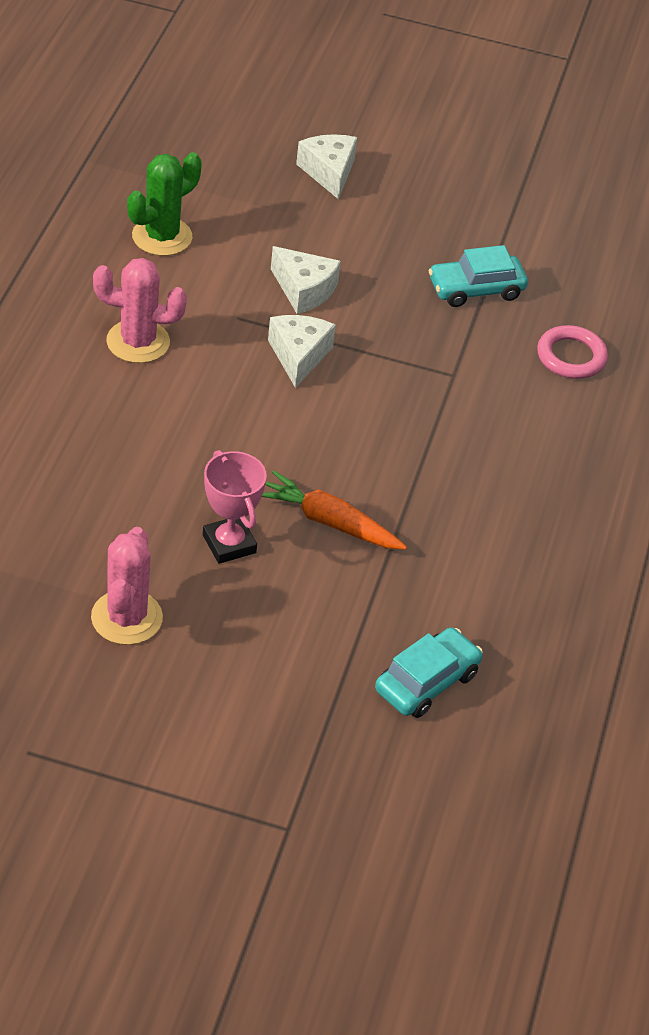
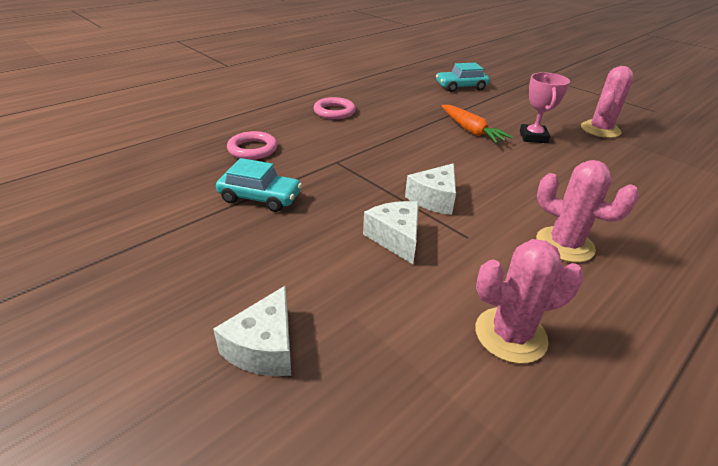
camera: 145 degrees left, 10 degrees down
green cactus [127,152,202,256] -> pink cactus [475,239,583,364]
none -> pink ring [314,97,356,119]

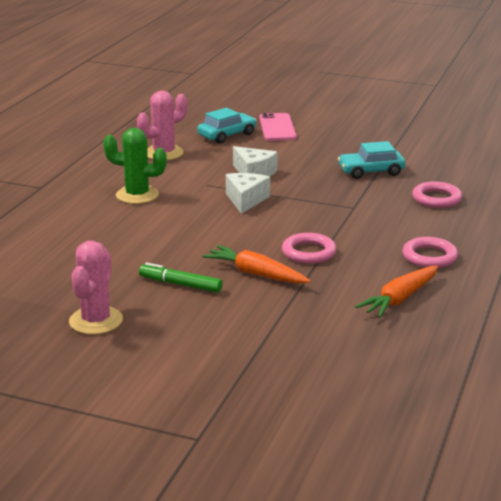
camera: 155 degrees right, 10 degrees down
white cheese [213,286,291,376] -> pink phone [259,113,297,141]
turquoise car [436,63,490,92] -> turquoise car moved to [197,108,257,144]
pink trophy [520,72,570,143] -> green marker [139,263,223,293]
pink cactus [536,160,639,262] -> green cactus [103,128,167,204]
none -> pink ring [282,233,337,264]
none -> orange carrot [355,265,438,318]

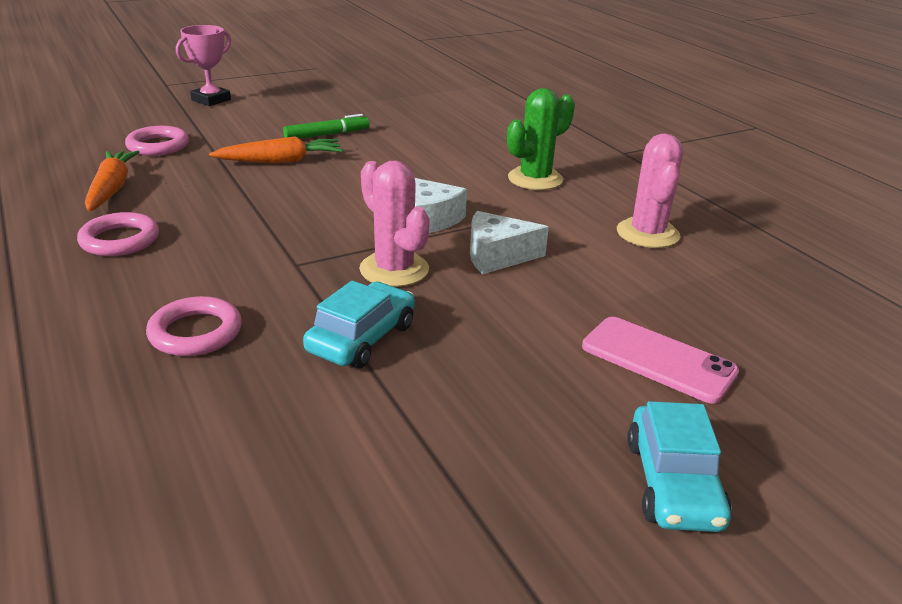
camera: 130 degrees right, 5 degrees up
pink cactus [69,240,123,335] -> pink cactus moved to [359,160,430,287]
turquoise car [197,108,257,144] -> turquoise car moved to [627,401,732,532]
pink ring [282,233,337,264] -> pink ring moved to [125,126,189,156]
none -> pink trophy [176,25,231,106]

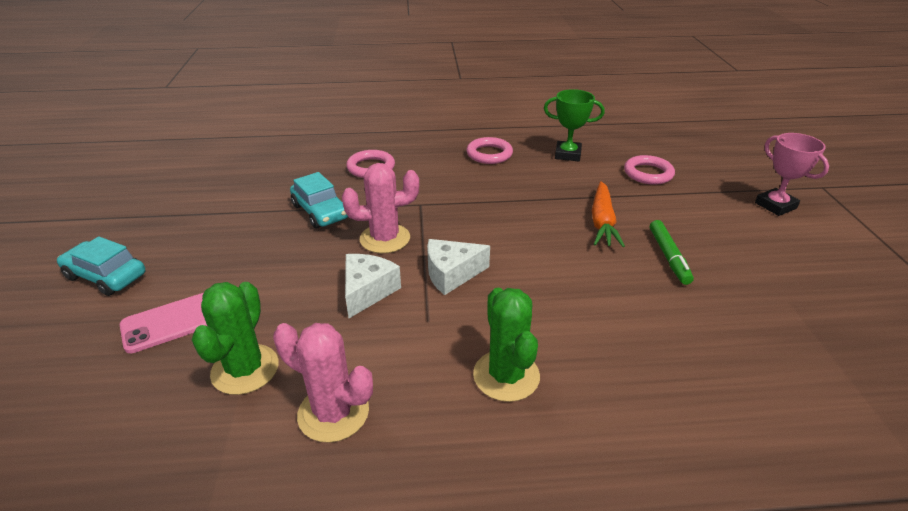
camera: 115 degrees right, 5 degrees up
orange carrot [85,150,140,212] -> green trophy [544,89,604,161]
none -> green cactus [192,282,278,395]

